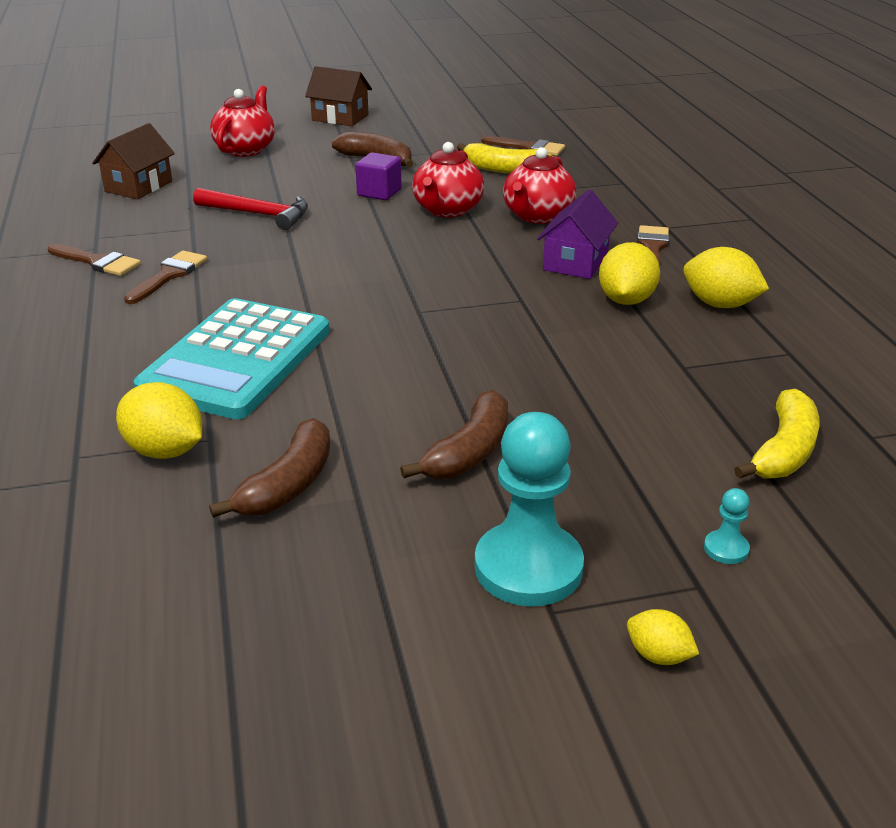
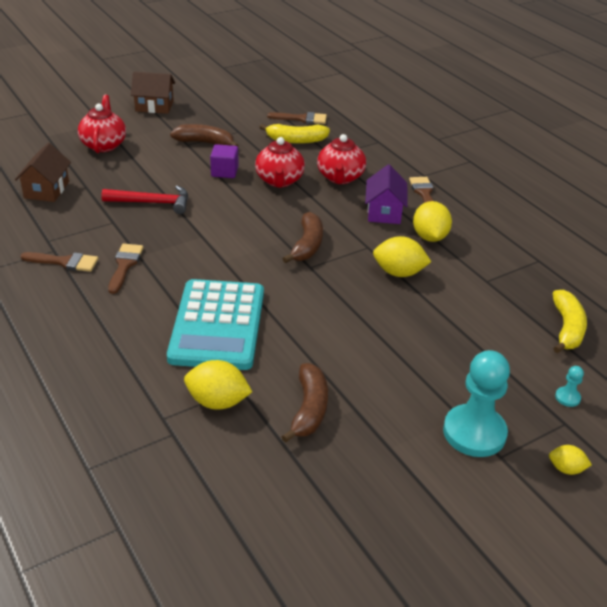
camera: 20 degrees left, 5 degrees up
brown banana [400,390,508,479] -> brown banana moved to [282,212,323,263]
yellow lemon [683,247,769,308] -> yellow lemon moved to [373,236,431,277]

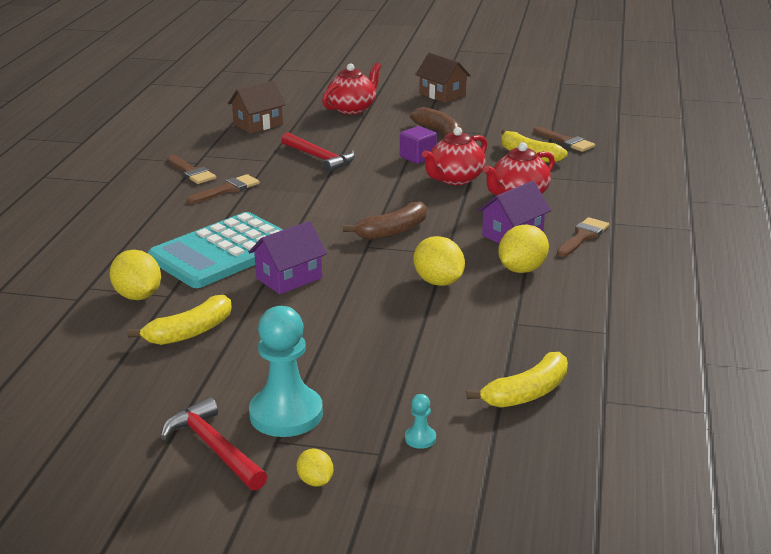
camera: 45 degrees right, 10 degrees down
brown banana [282,363,328,443] -> yellow banana [128,295,232,345]
none -> red hammer [160,397,267,491]
none -> purple house [249,221,327,294]

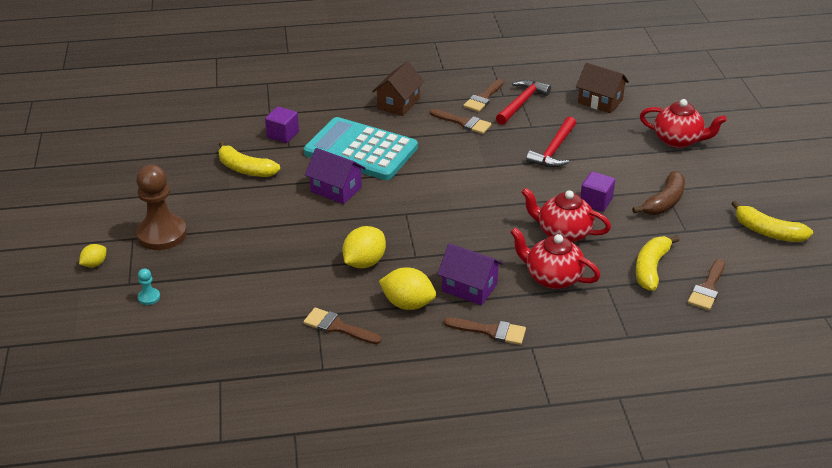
camera: 70 degrees right, 10 degrees up
yellow lemon [110,250,161,300] -> purple cube [265,107,299,143]
red hammer [160,397,267,491] -> red hammer moved to [496,80,551,125]
turquoise pawn [249,306,323,437] -> brown pawn [136,165,187,250]
brown banana [343,201,427,240] -> none
brown house [415,53,471,103] -> brown house moved to [372,61,424,116]
yellow banana [467,352,568,408] -> yellow banana moved to [731,200,813,242]
none -> brown brush [303,307,382,344]

